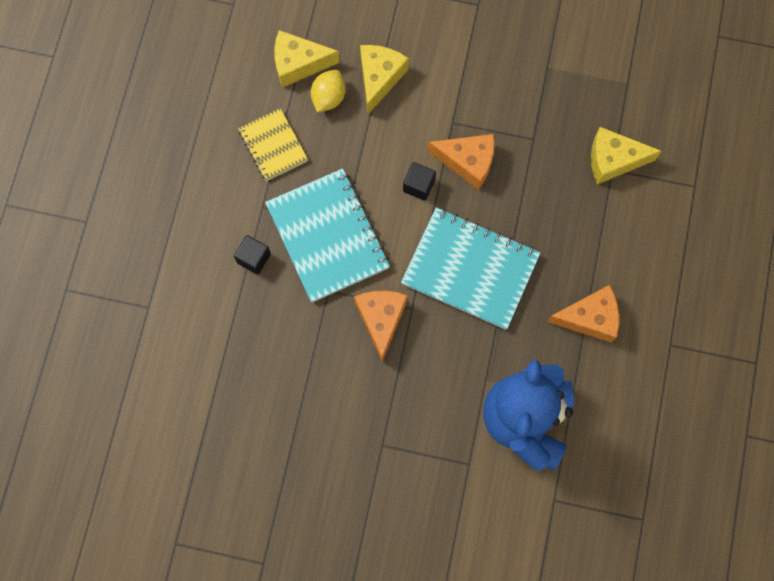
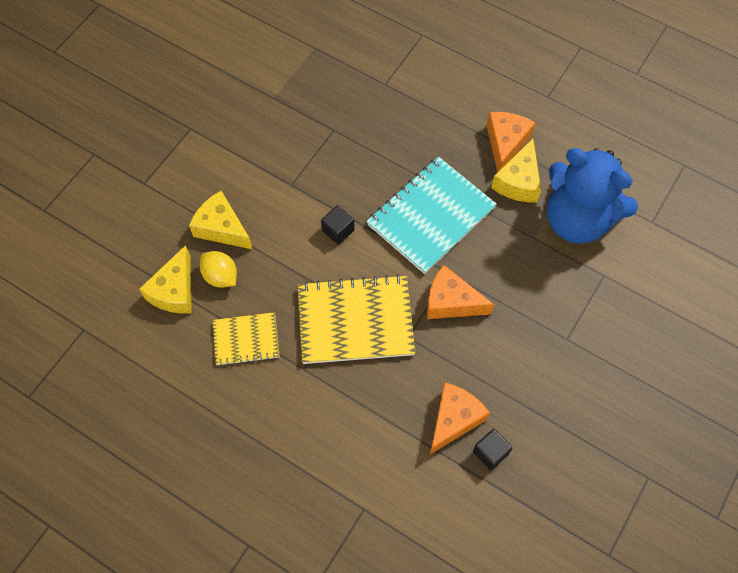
camera: 70 degrees left, 10 degrees down
black cube [234,235,271,274] -> black cube moved to [473,429,513,470]
turquoise notebook [265,169,390,303] -> yellow notebook [298,275,416,364]
orange cheese [428,134,495,190] -> orange cheese moved to [430,382,490,454]
yellow cheese [591,127,661,185] -> yellow cheese moved to [491,139,541,203]

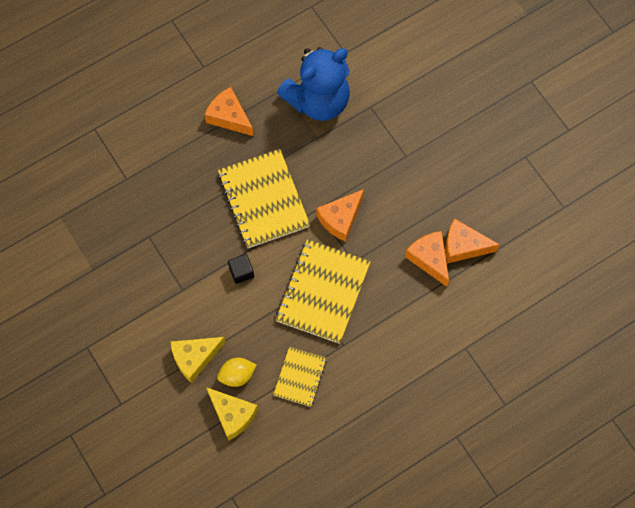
camera: 65 degrees left, 5 degrees up
turquoise notebook [366,157,497,274] -> yellow notebook [218,149,310,248]
black cube [473,429,513,470] -> orange cheese [445,218,500,264]
yellow cheese [491,139,541,203] -> none

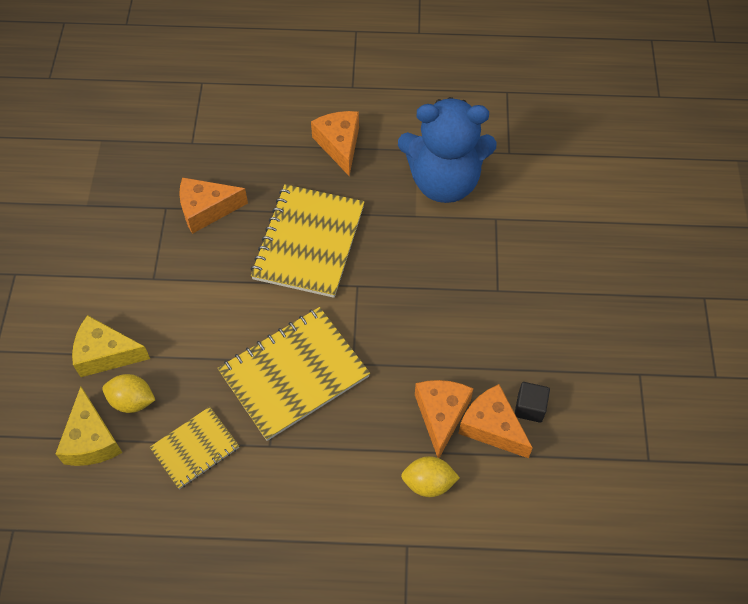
camera: 35 degrees right, 10 degrees down
black cube [228,254,254,284] -> black cube moved to [515,382,550,423]
orange cheese [316,189,364,242] -> orange cheese moved to [179,177,248,234]
none -> yellow lemon [401,456,460,497]

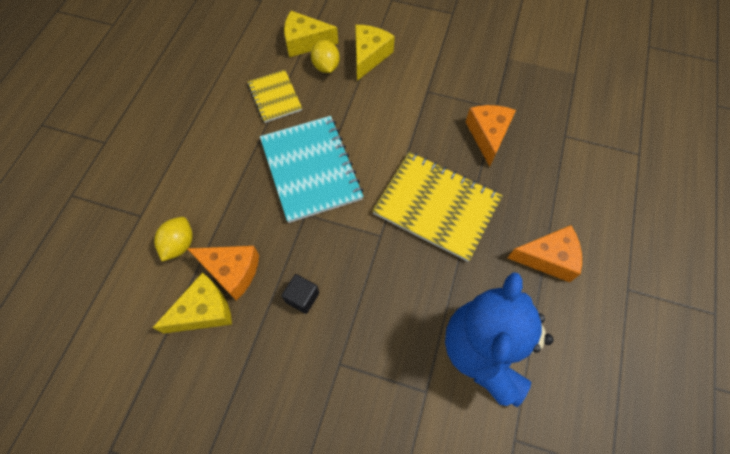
camera: 105 degrees right, 5 degrees up
yellow lemon [102,374,155,413] -> yellow lemon turned 45 degrees counterclockwise [311,40,340,73]
yellow notebook [218,307,370,441] -> turquoise notebook [260,116,363,223]
orange cheese [458,384,533,458] -> yellow cheese [152,272,232,334]
black cube [515,382,550,423] -> black cube moved to [282,274,319,314]

